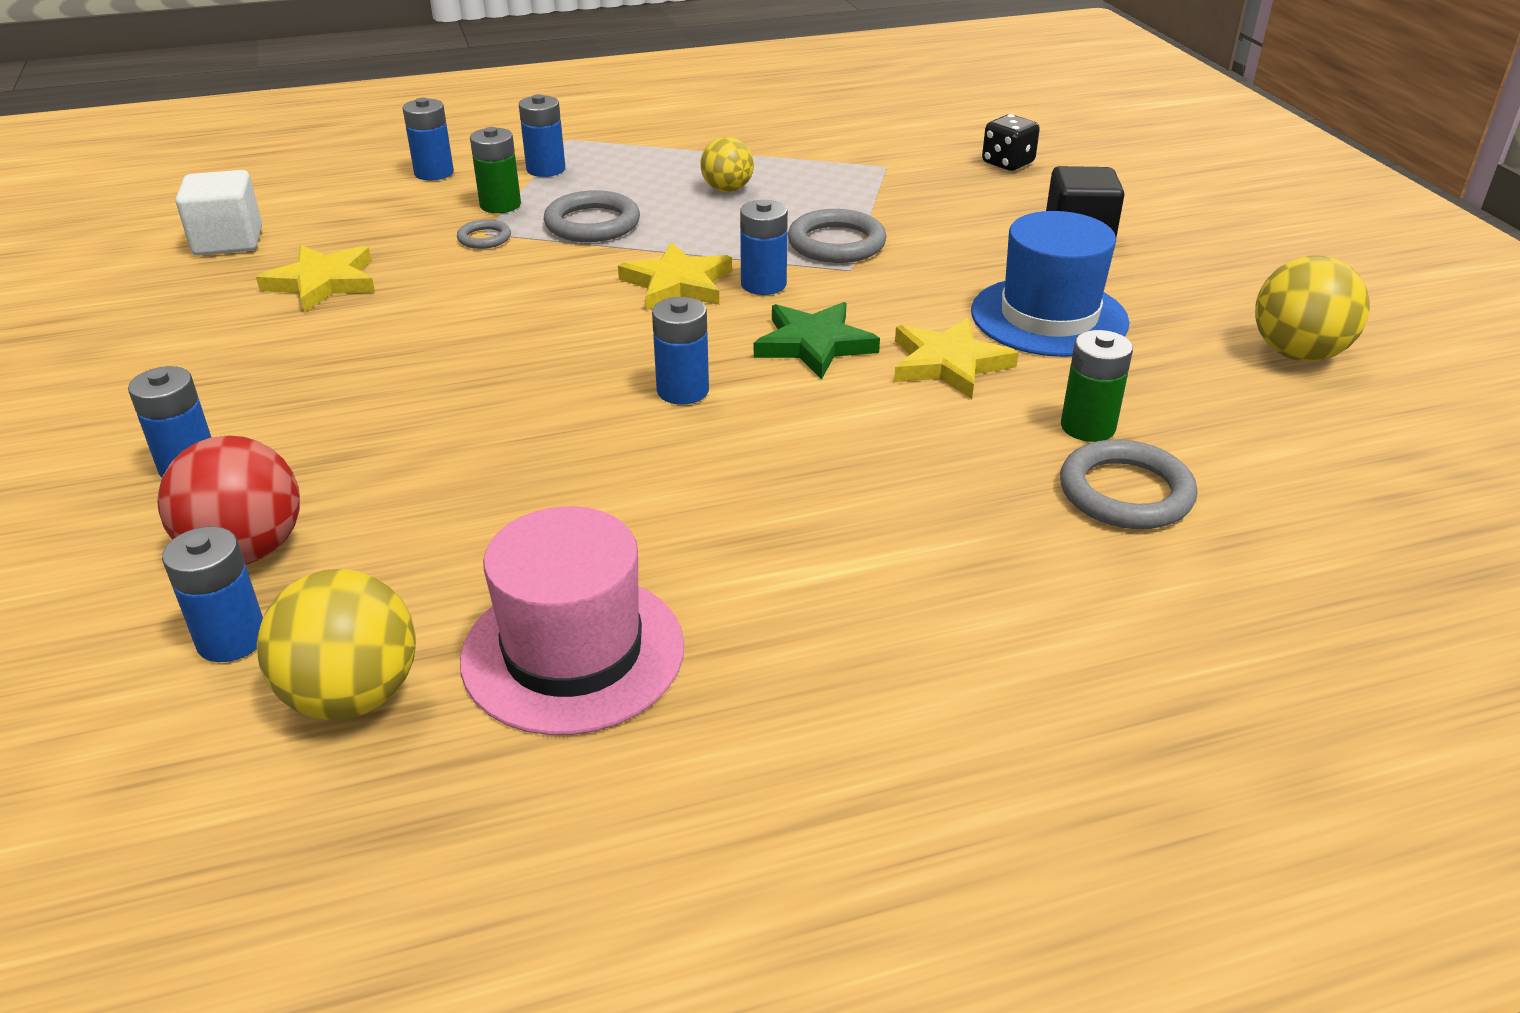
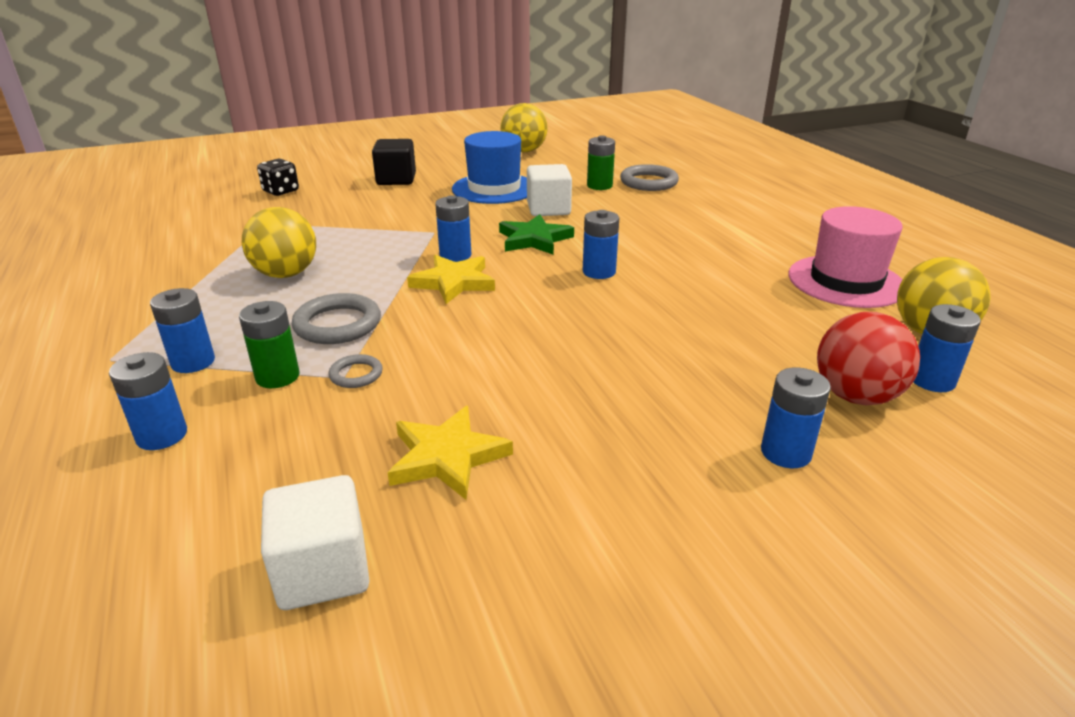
camera: 95 degrees left, 5 degrees down
yellow ball [700,137,754,192] -> yellow ball [242,207,316,278], size x1.55
grey ring [788,209,887,263] -> none
yellow star [894,318,1019,399] -> white cube [527,164,572,216]

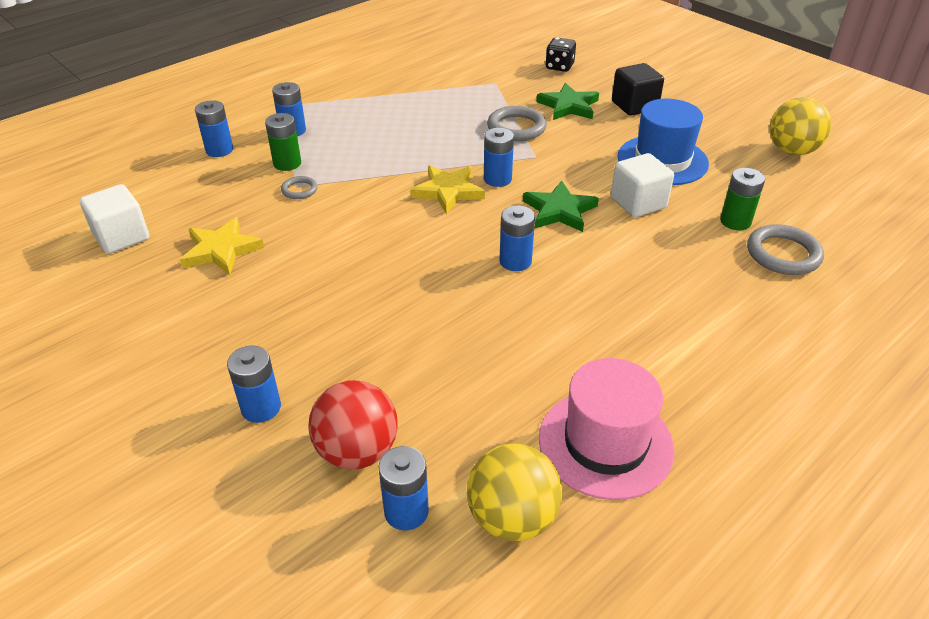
camera: 70 degrees right, 10 degrees up
yellow ball [242,207,316,278] -> none
grey ring [292,293,381,344] -> grey ring moved to [487,106,547,141]
none -> green star [536,83,599,120]

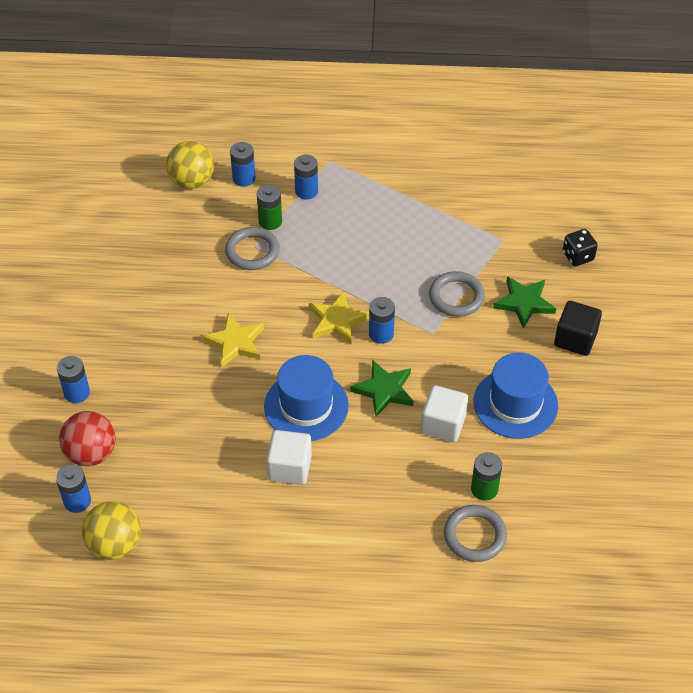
camera: 45 degrees right, 10 degrees up
white cube [80,184,149,254] -> white cube moved to [267,430,312,485]
yellow star [180,217,264,275] -> yellow star moved to [202,313,264,367]
grey ring [281,176,318,199] -> grey ring [225,227,279,270], size x1.83
blue battery [499,205,535,271] -> blue hat [264,355,349,441]
pink hat [539,358,675,500] -> none
yellow ball [769,97,831,156] -> yellow ball moved to [166,141,214,189]

